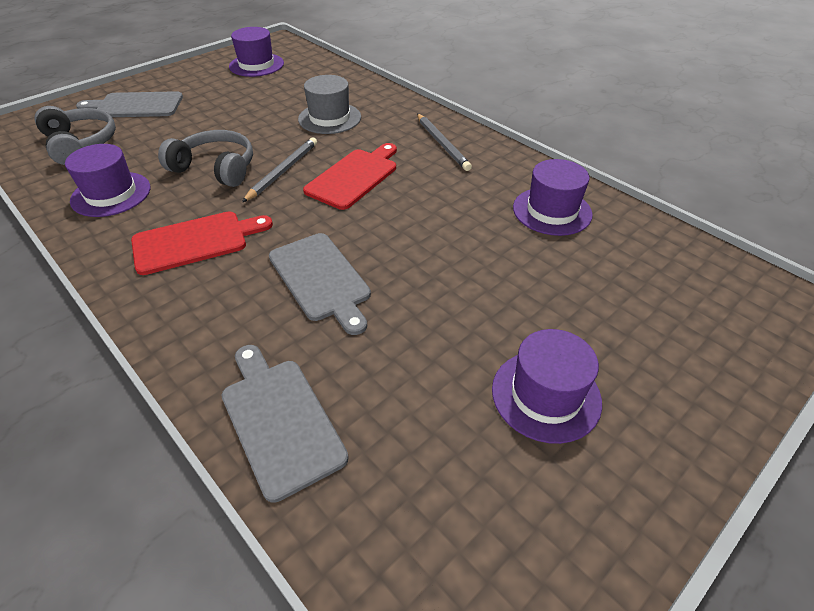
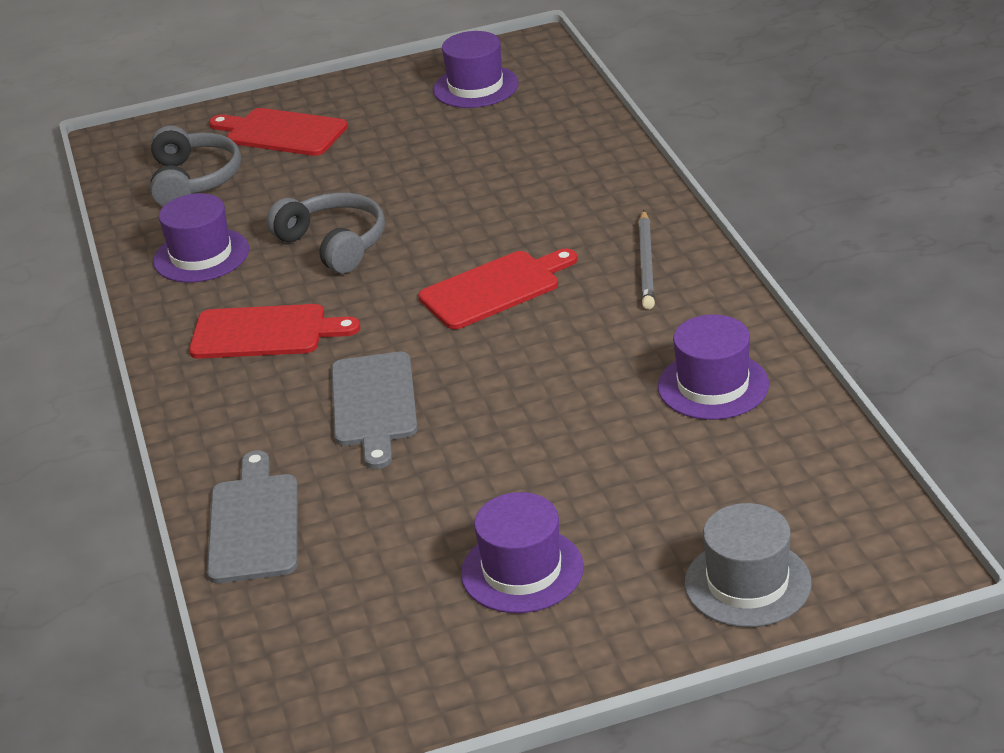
camera: 30 degrees right, 10 degrees down
grey cutting board [76,91,183,117] -> red cutting board [209,108,348,156]
grey pencil [242,137,317,202] -> none
grey hat [298,75,361,134] -> grey hat moved to [685,503,812,627]

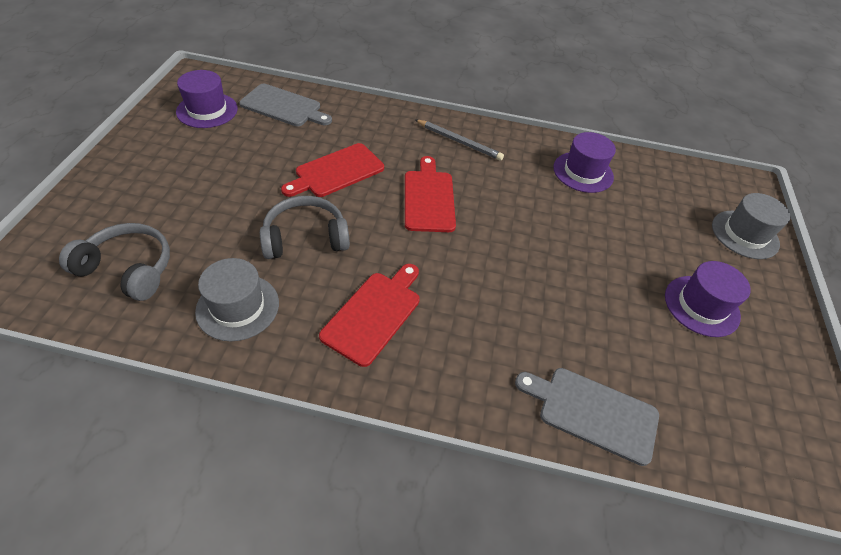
camera: 70 degrees left, 15 degrees up
purple hat [153,193,249,283] -> grey hat [195,258,279,341]
red cutting board [209,108,348,156] -> red cutting board moved to [281,143,384,197]
grey cutting board [331,352,418,469] -> grey cutting board moved to [239,84,332,126]

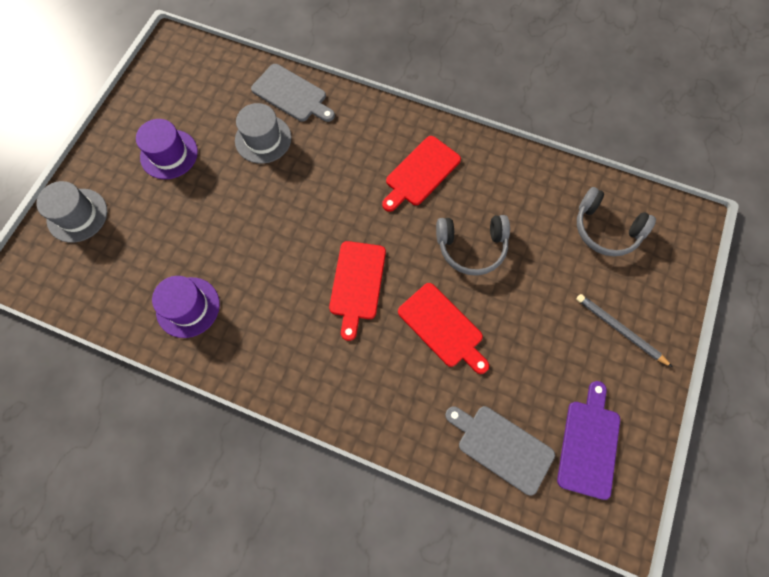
camera: 165 degrees left, 20 degrees up
purple hat [176,70,238,128] -> purple cutting board [557,381,620,500]
grey hat [195,258,279,341] -> grey hat moved to [235,103,291,164]
red cutting board [281,143,384,197] -> red cutting board turned 75 degrees clockwise [398,283,489,374]
grey pencil [415,120,504,161] -> grey pencil moved to [576,294,672,367]

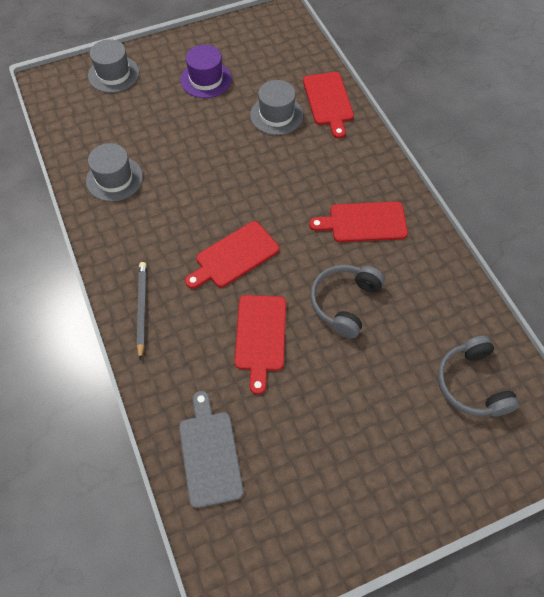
camera: 45 degrees right, 10 degrees down
purple hat [152,276,220,338] -> grey hat [86,143,143,202]
grey cutting board [251,64,335,122] -> red cutting board [303,72,354,139]
grey headphones [436,215,510,276] -> grey headphones turned 75 degrees clockwise [310,265,385,338]
purple cutting board [557,381,620,500] -> none
grey pencil [576,294,672,367] -> grey pencil moved to [137,262,147,360]

